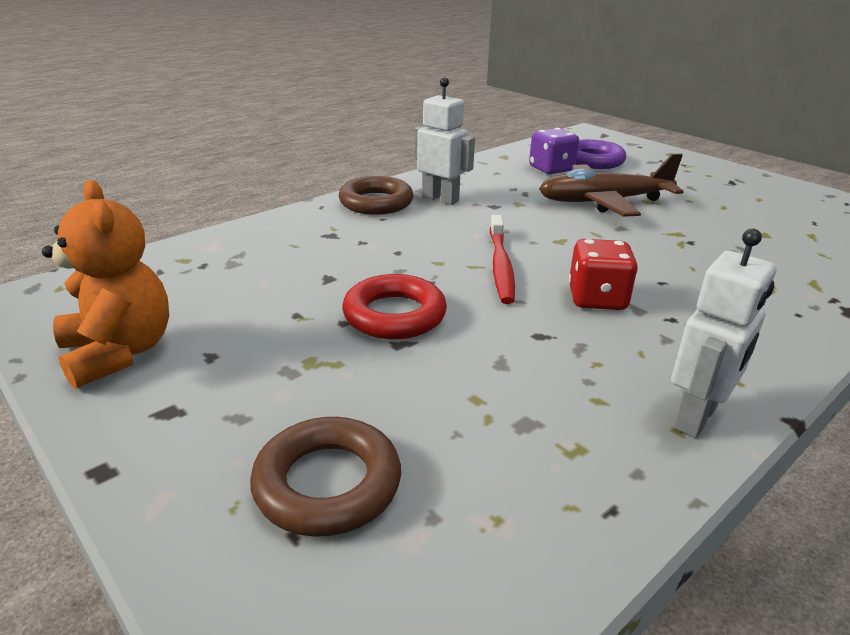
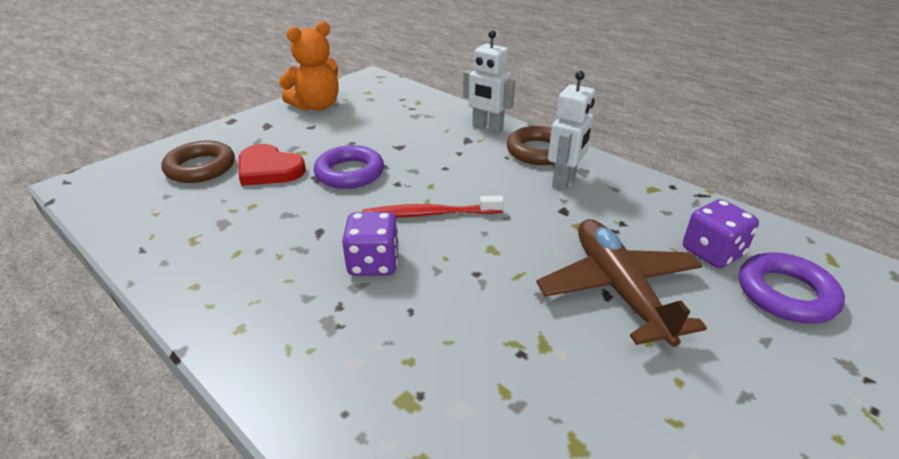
camera: 85 degrees right, 5 degrees up
red ring [342,274,447,339] -> purple ring [314,145,384,189]
red dice [568,239,638,310] -> purple dice [342,212,399,276]
white robot [671,229,776,438] -> white robot moved to [463,30,516,134]
none -> red heart [239,144,306,186]

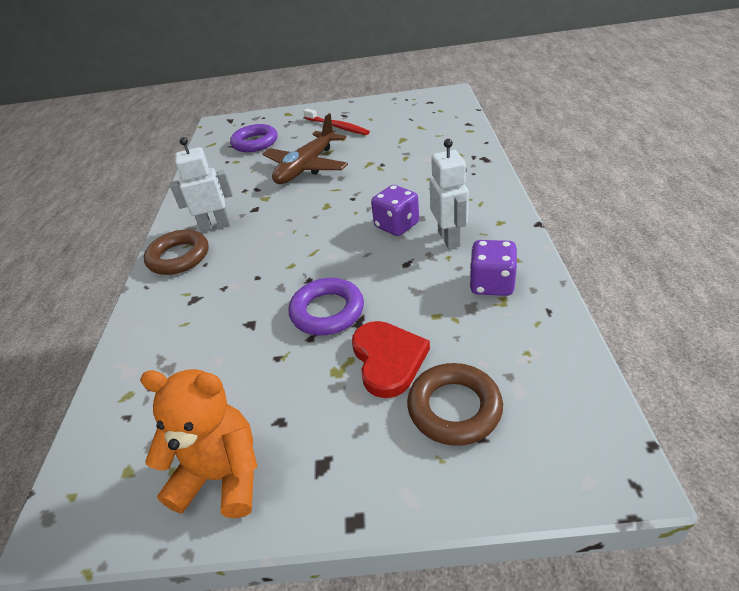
camera: 130 degrees left, 5 degrees up
red toothbrush [362,195,504,218] -> red toothbrush moved to [303,108,370,135]
white robot [463,30,516,134] -> white robot moved to [429,139,469,249]
purple dice [683,199,759,268] -> purple dice moved to [469,240,517,296]

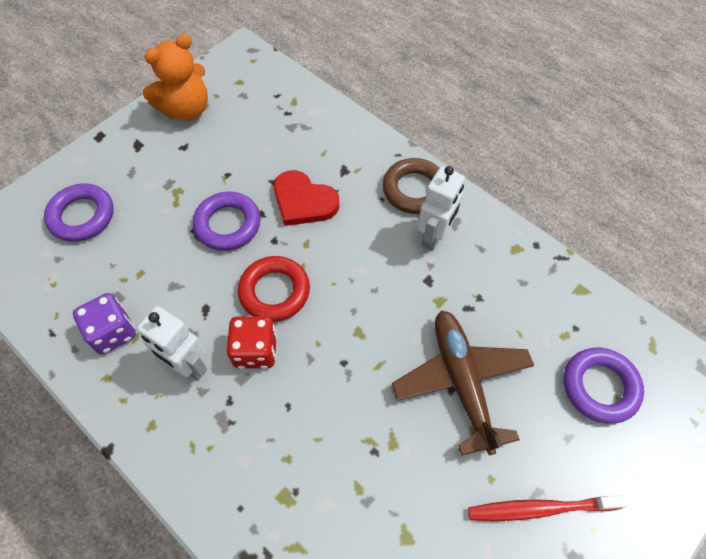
camera: 130 degrees right, 20 degrees up
red heart [352,321,430,398] -> red heart moved to [274,170,339,226]
purple dice [371,185,419,236] -> red dice [227,316,277,369]
brown ring [407,363,503,446] -> purple ring [44,183,114,242]
none -> red ring [238,256,310,322]

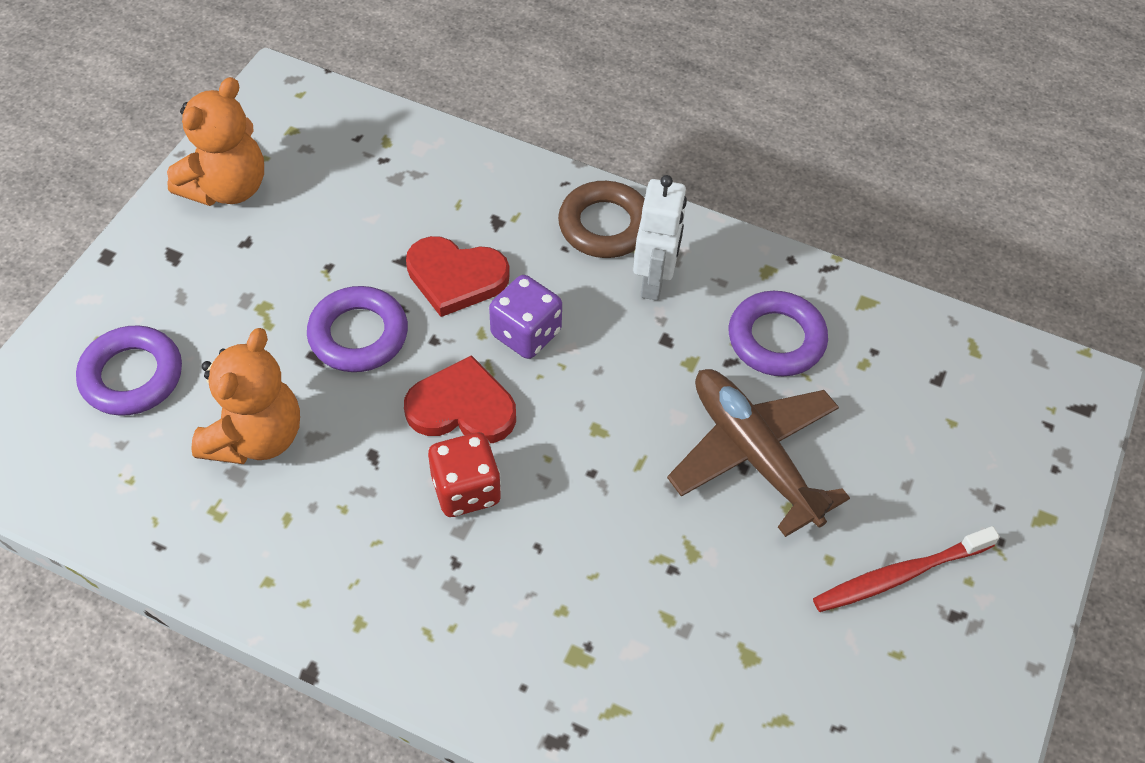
camera: 20 degrees left, 5 degrees down
purple dice [73,293,136,355] -> purple dice moved to [489,275,562,359]
white robot [137,306,207,380] -> none
red ring [238,256,310,322] -> red heart [404,355,516,443]
purple ring [564,348,644,424] -> purple ring moved to [729,291,828,376]
none -> orange teddy bear [191,328,300,464]

